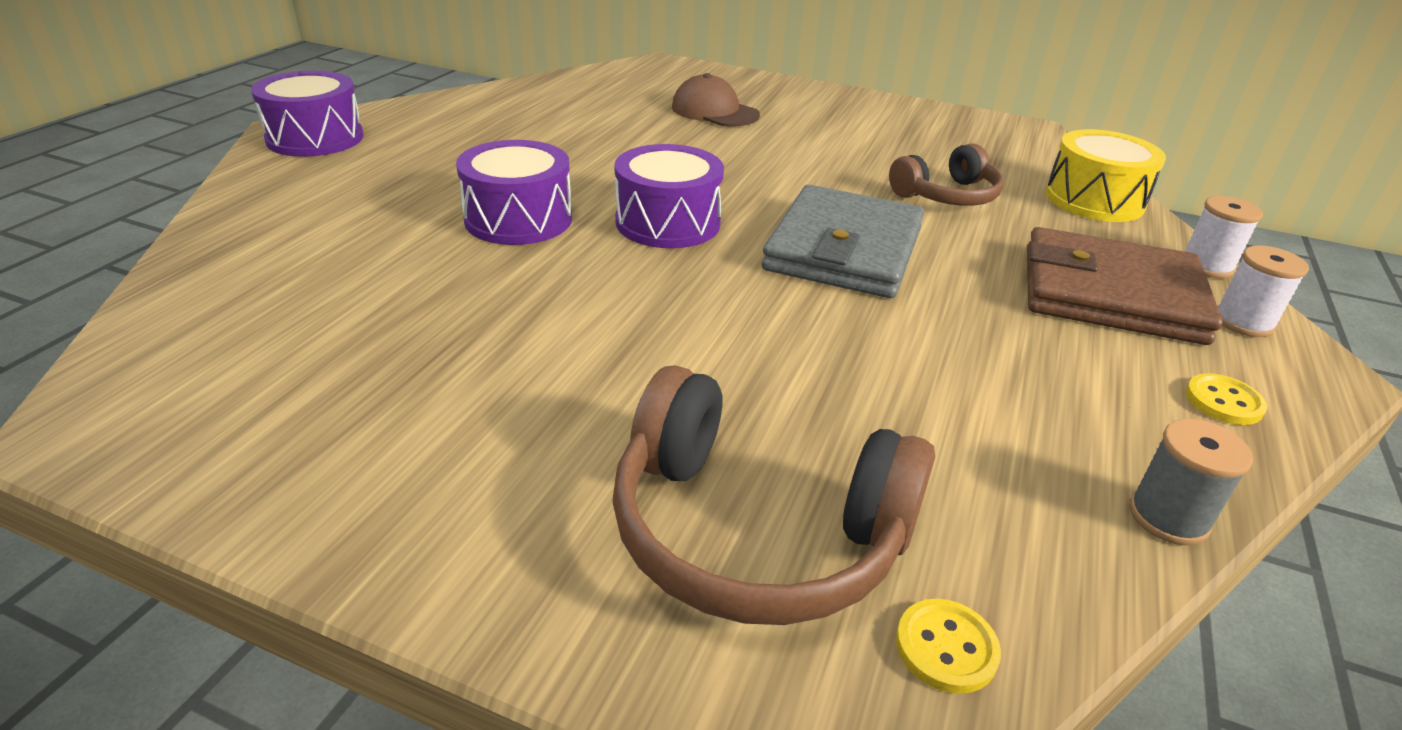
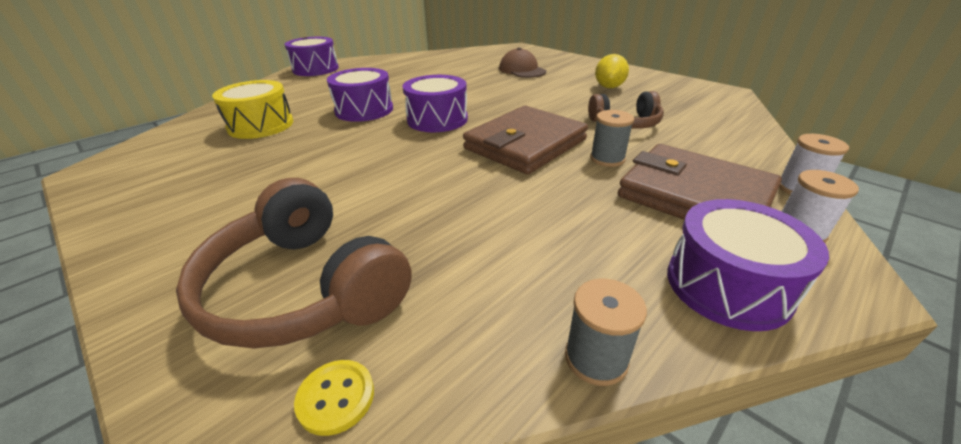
camera: 25 degrees right, 0 degrees up
grey wallet [762,185,924,298] -> brown wallet [463,106,588,174]
yellow drum [1045,129,1166,222] -> yellow drum moved to [212,80,293,139]
yellow button [1186,373,1267,425] -> purple drum [667,199,829,331]
none -> grey spool [590,110,634,167]
none -> yellow lemon [595,54,629,88]

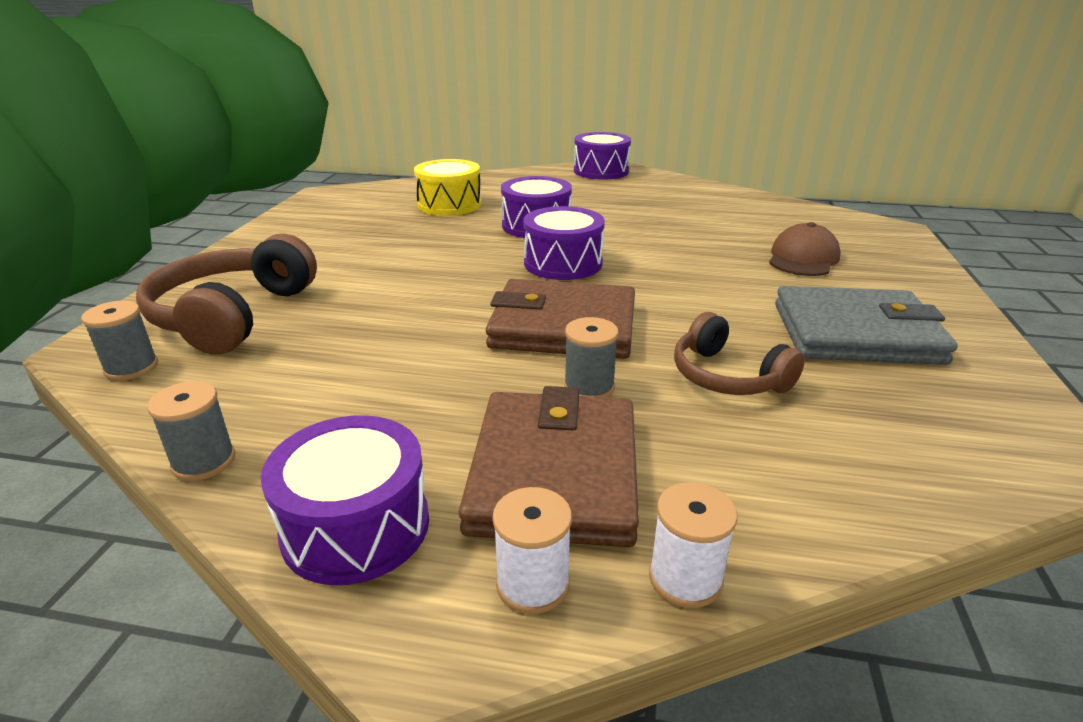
camera: 55 degrees right, 5 degrees down
yellow button [294,360,374,436] -> grey spool [81,301,158,381]
yellow lemon [595,54,629,88] -> grey wallet [775,286,958,365]

